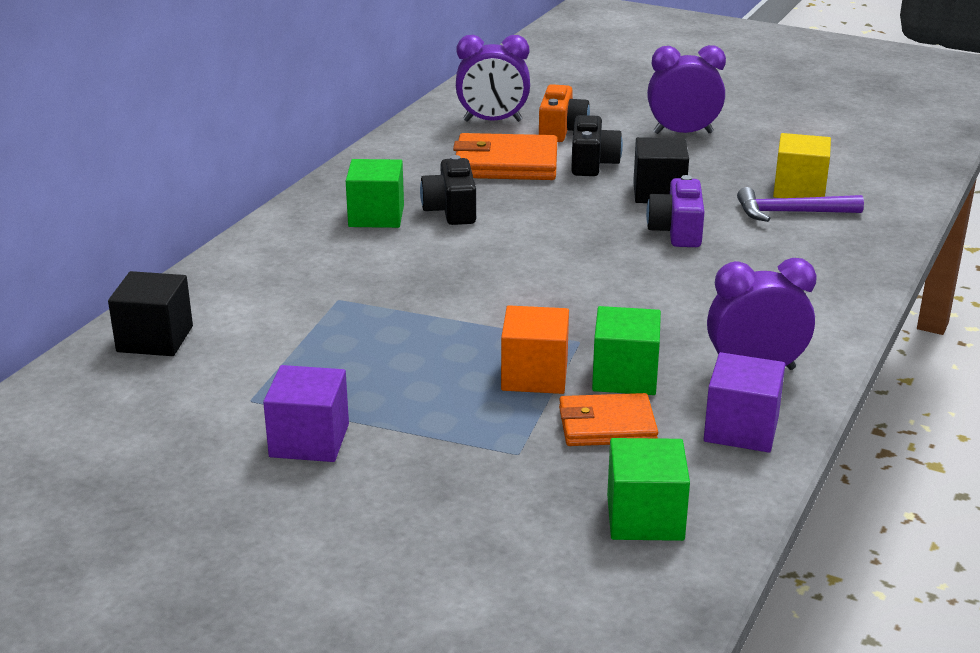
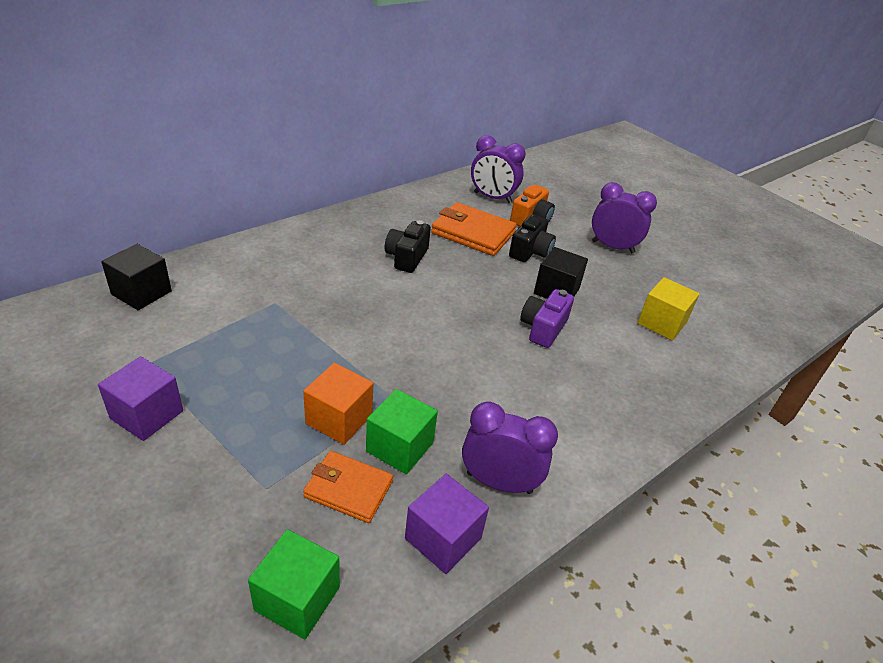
camera: 20 degrees right, 10 degrees up
green cube [346,159,404,228] -> none
purple hammer [737,187,864,222] -> none

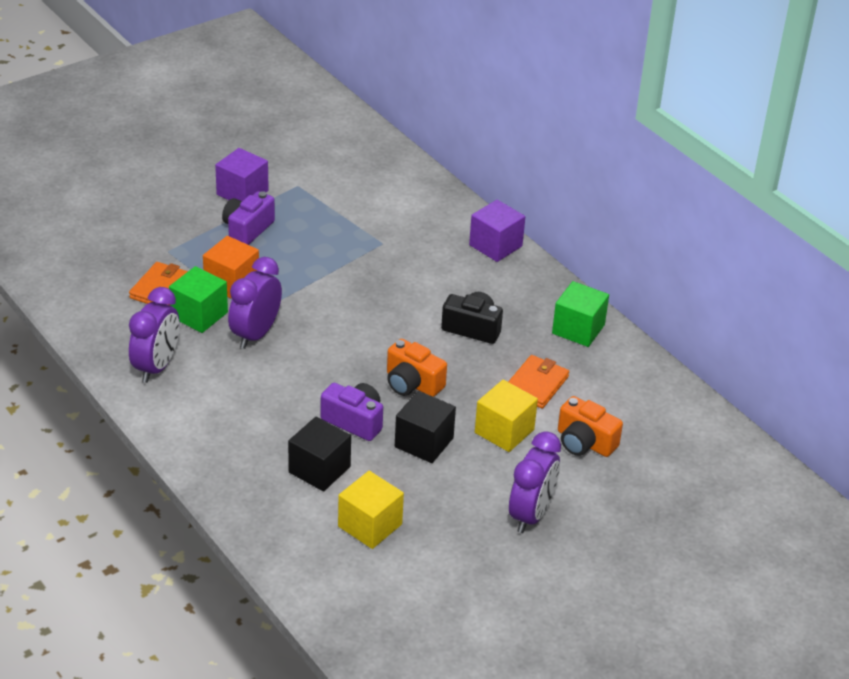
camera: 95 degrees right, 0 degrees up
black cube [101,244,172,310] -> black cube moved to [288,417,351,492]
green cube [248,529,340,640] -> green cube moved to [552,281,609,347]
purple cube [405,474,489,574] -> purple cube moved to [469,200,525,262]
orange wallet [431,202,517,256] -> orange wallet [508,355,569,409], size x0.65
purple clock [471,135,526,203] -> purple clock moved to [228,257,282,349]
black camera [509,215,556,262] -> yellow cube [475,380,538,452]
none -> purple camera [222,191,275,245]
none -> orange camera [387,339,447,397]

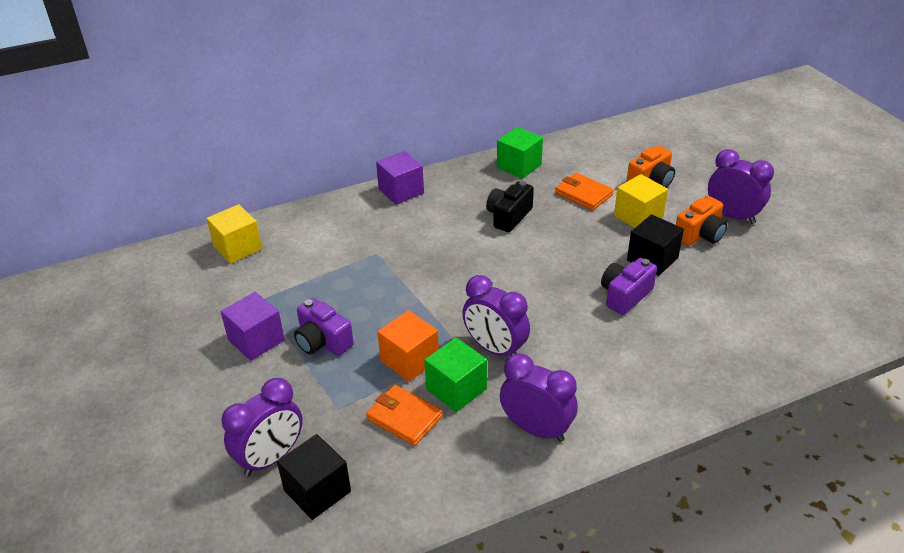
camera: 75 degrees left, 0 degrees up
black cube [288,417,351,492] -> black cube moved to [277,434,351,520]
yellow cube [338,471,404,549] -> yellow cube moved to [206,204,262,264]
orange camera [387,339,447,397] -> orange camera moved to [676,196,727,246]
none -> purple clock [221,378,303,476]

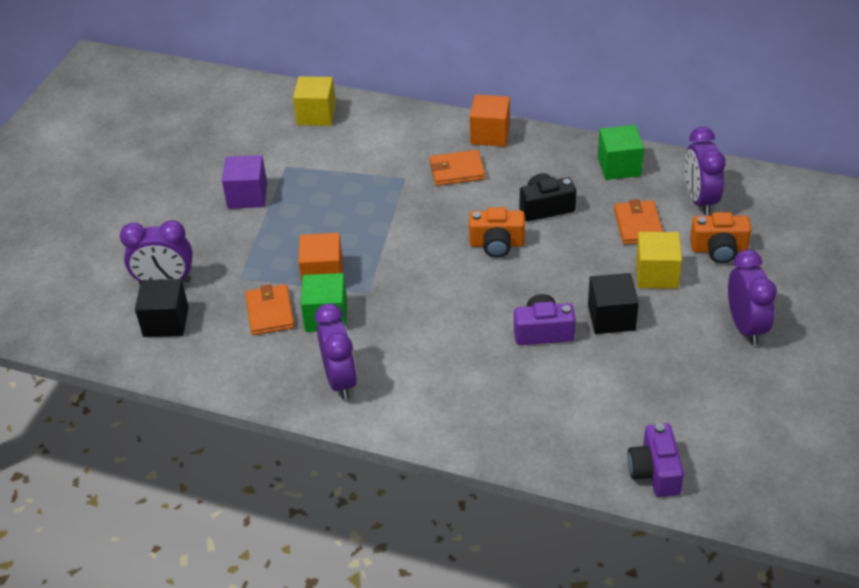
camera: 45 degrees right, 5 degrees up
purple camera [294,298,354,356] -> purple camera moved to [628,423,684,497]
purple cube [376,151,424,205] -> orange cube [470,94,510,147]
purple clock [462,275,530,356] -> purple clock moved to [685,127,726,215]
orange camera [676,196,727,246] -> orange camera moved to [469,207,525,258]
none -> orange wallet [430,150,485,186]

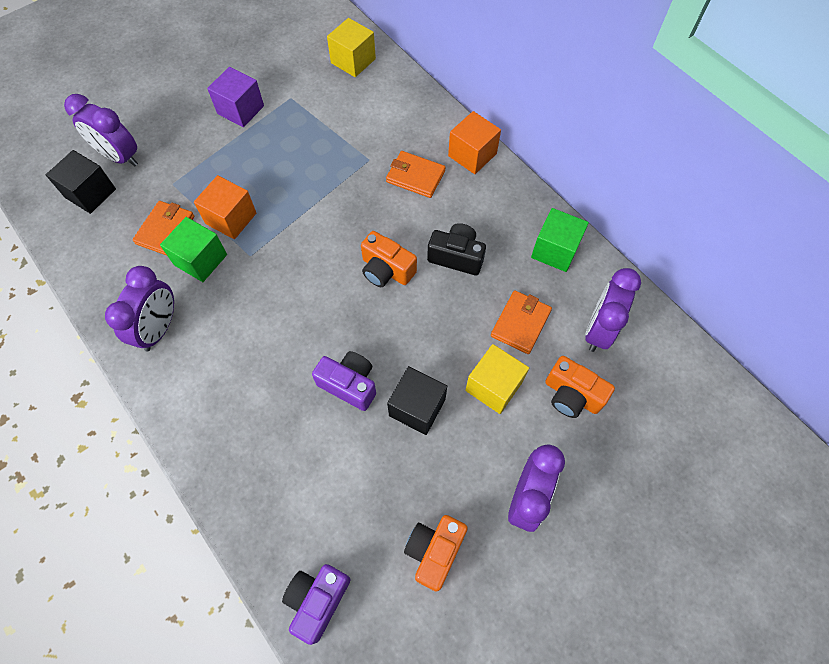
camera: 30 degrees right, 20 degrees up
none -> orange camera [404,515,467,592]

